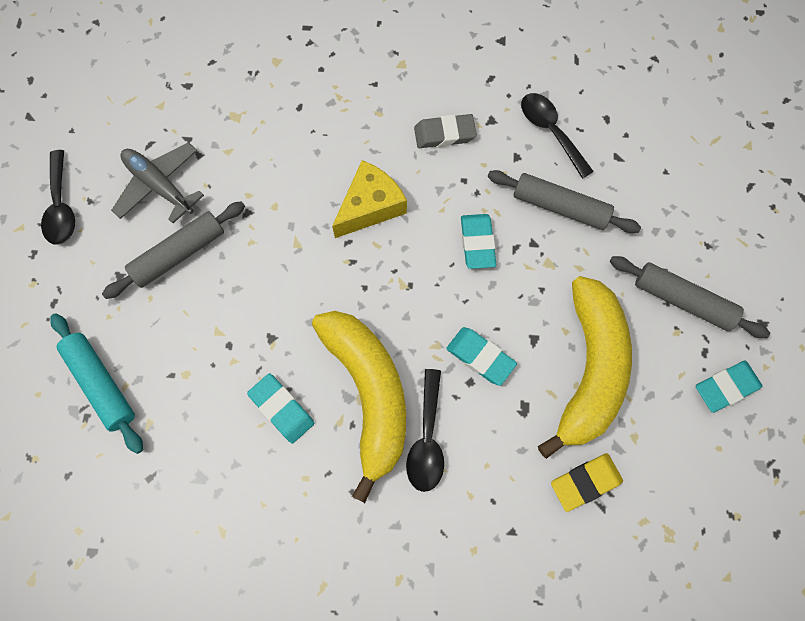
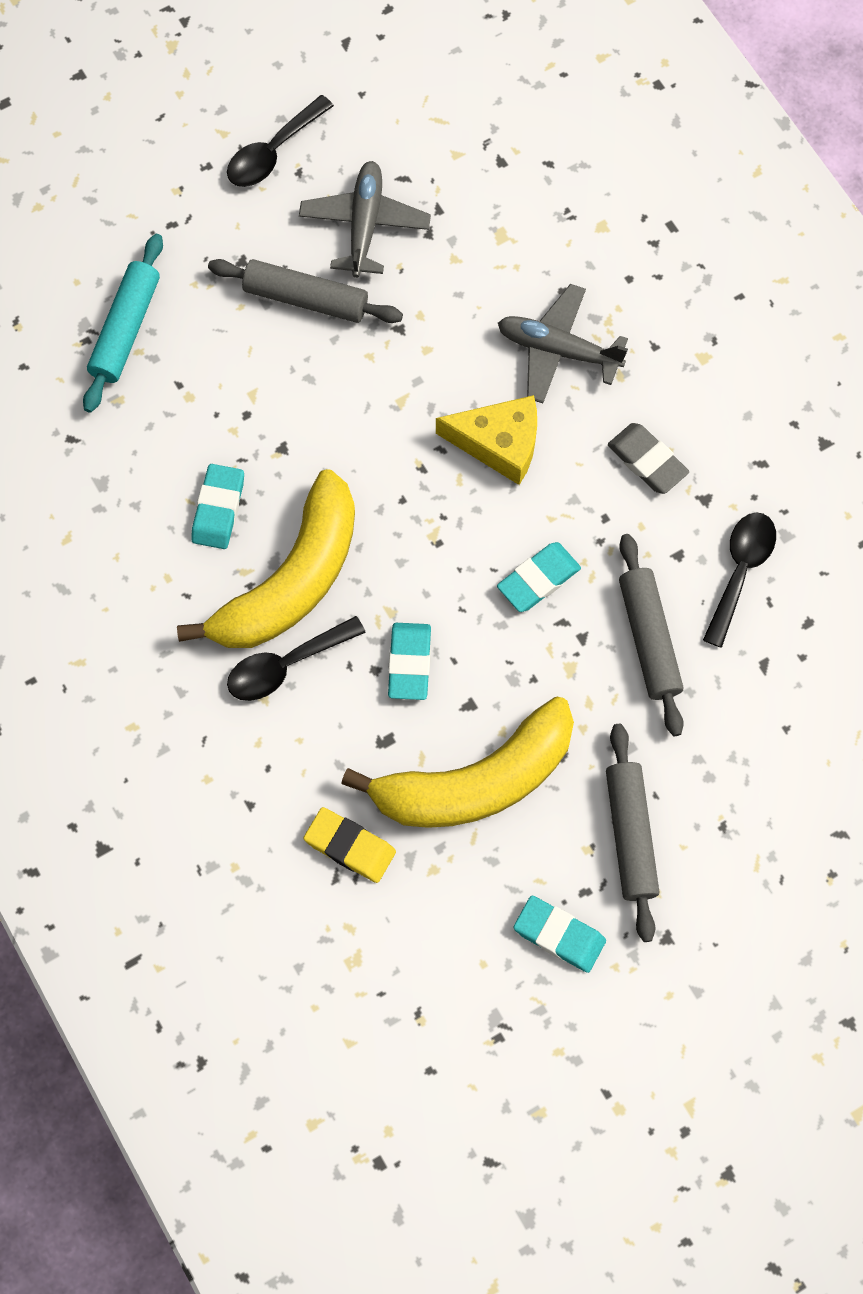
camera: 55 degrees right, 0 degrees up
none -> grey plane [498,284,628,403]

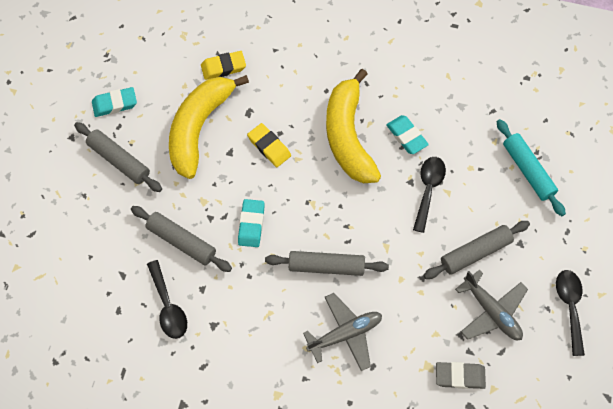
camera: 135 degrees right, 5 degrees down
black spoon [227,616,366,701] -> black spoon moved to [413,157,446,233]
turquoise eraser [388,623,431,700] -> yellow eraser [247,123,291,167]
yellow cheese [436,395,537,485] -> grey rolling pin [265,251,389,276]
grey eraser [608,423,689,494] -> grey eraser moved to [436,362,486,389]

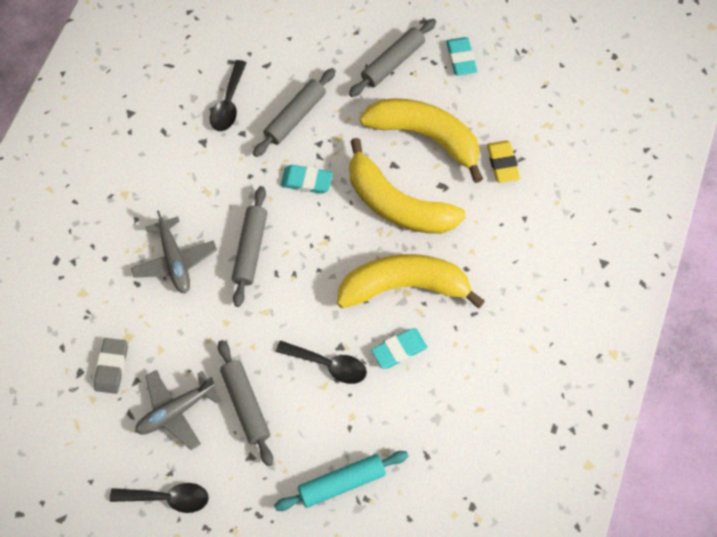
camera: 95 degrees right, 0 degrees up
black spoon [147,260,187,339] -> black spoon turned 60 degrees counterclockwise [210,60,247,131]
yellow eraser [247,123,291,167] -> yellow banana [349,138,466,234]

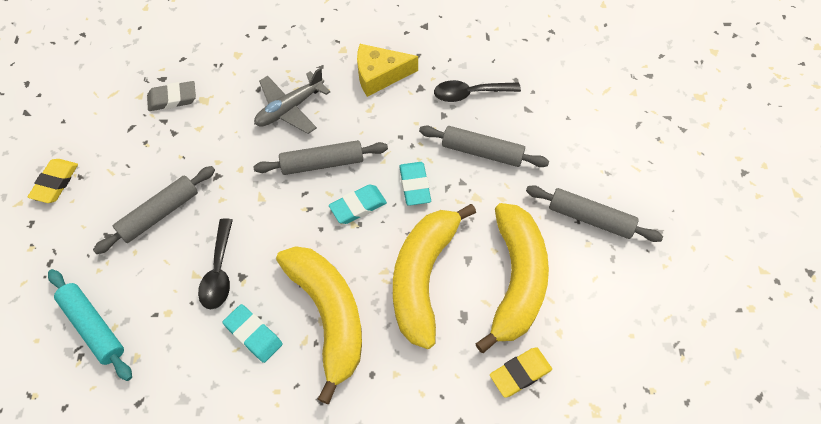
camera: 70 degrees right, 5 degrees down
black spoon [110,483,209,513] -> yellow eraser [28,159,78,203]
grey plane [135,370,221,450] -> none
turquoise eraser [446,37,477,76] -> turquoise eraser moved to [329,185,387,224]
none -> yellow cheese [357,44,418,97]

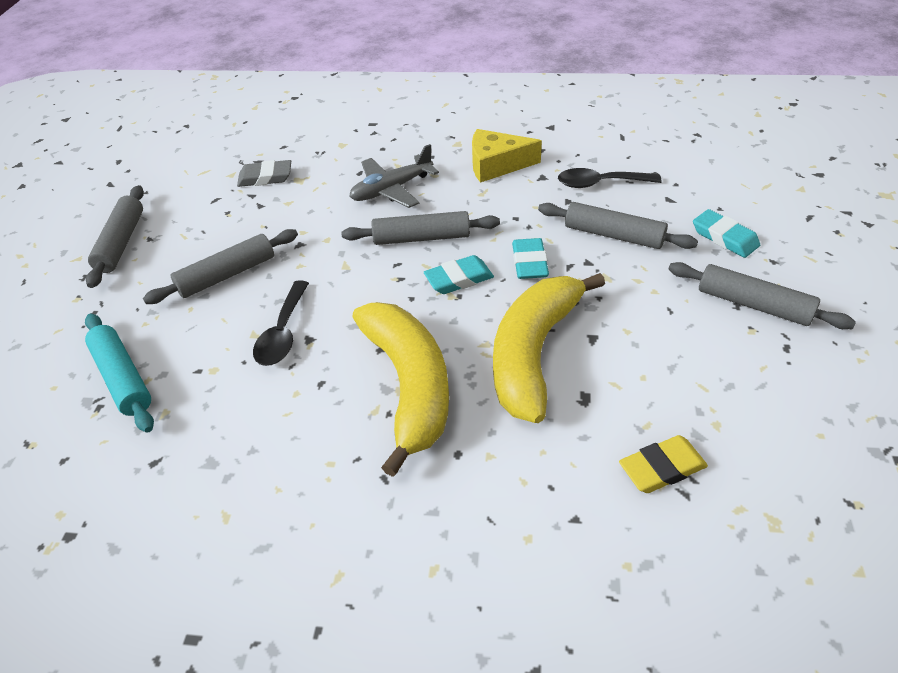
camera: 10 degrees right, 15 degrees down
yellow eraser [28,159,78,203] -> grey rolling pin [86,185,144,288]
turquoise eraser [223,304,283,363] -> turquoise eraser moved to [693,209,760,258]
yellow banana [475,203,549,353] -> none

